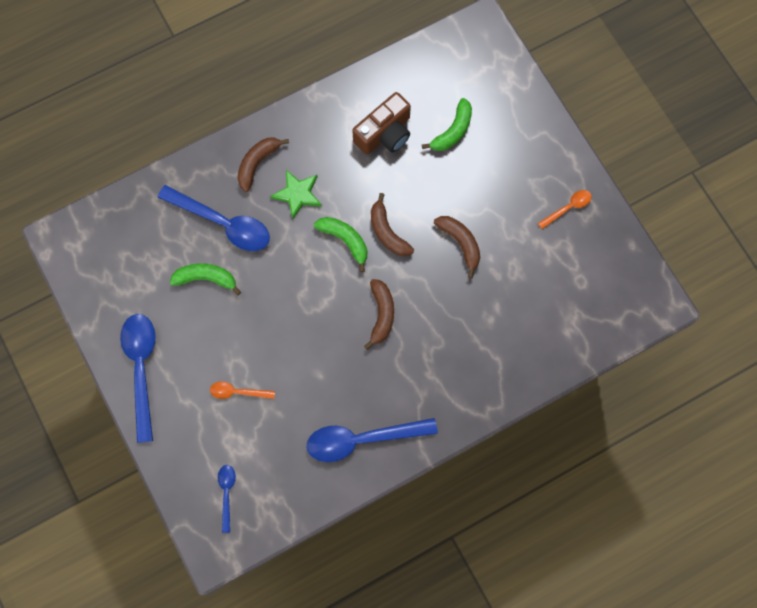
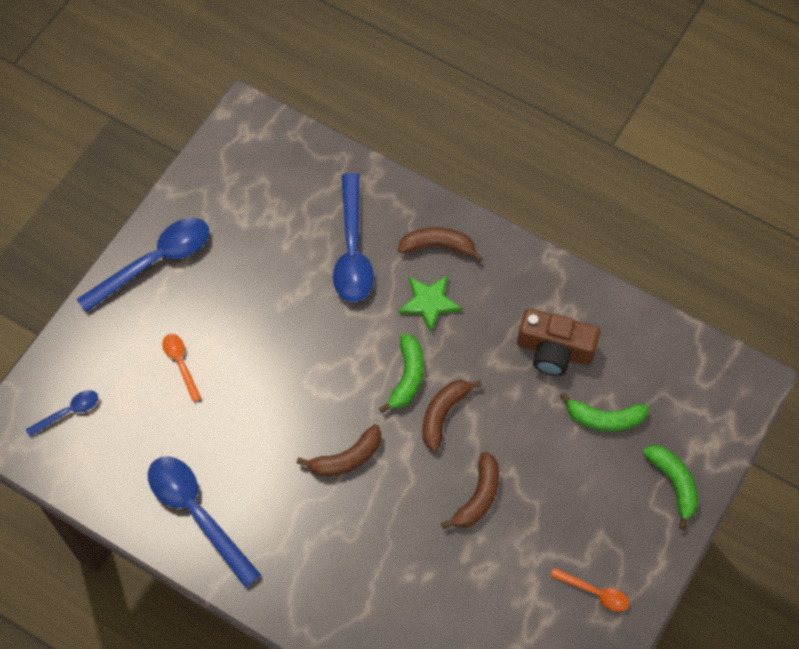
camera: 60 degrees right, 10 degrees down
green banana [170,263,241,295] -> green banana moved to [643,445,698,530]

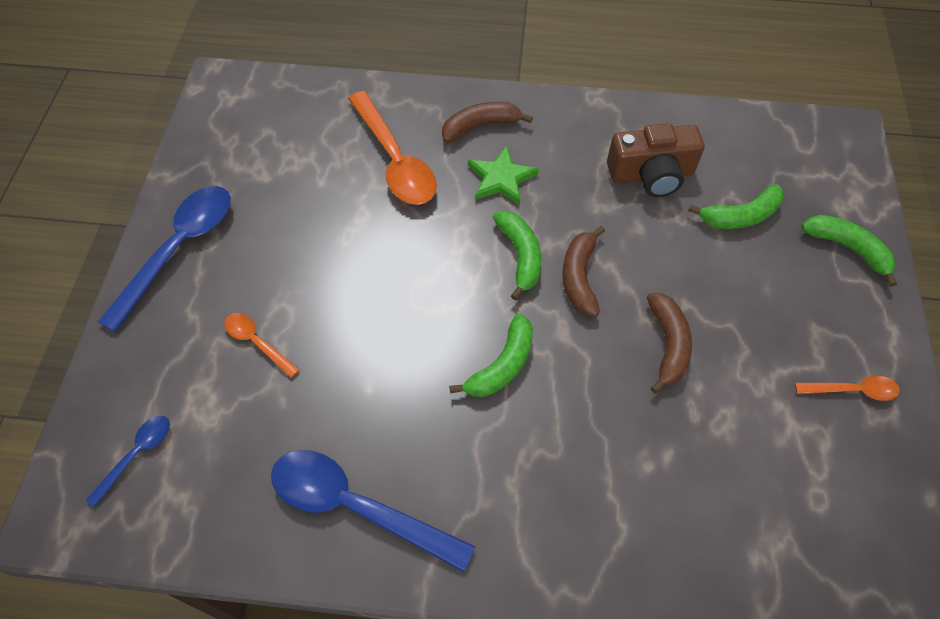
camera: 25 degrees left, 5 degrees down
brown banana [297,424,381,476] -> green banana [449,313,533,397]
blue spoon [333,173,374,302] -> orange spoon [348,91,437,205]

